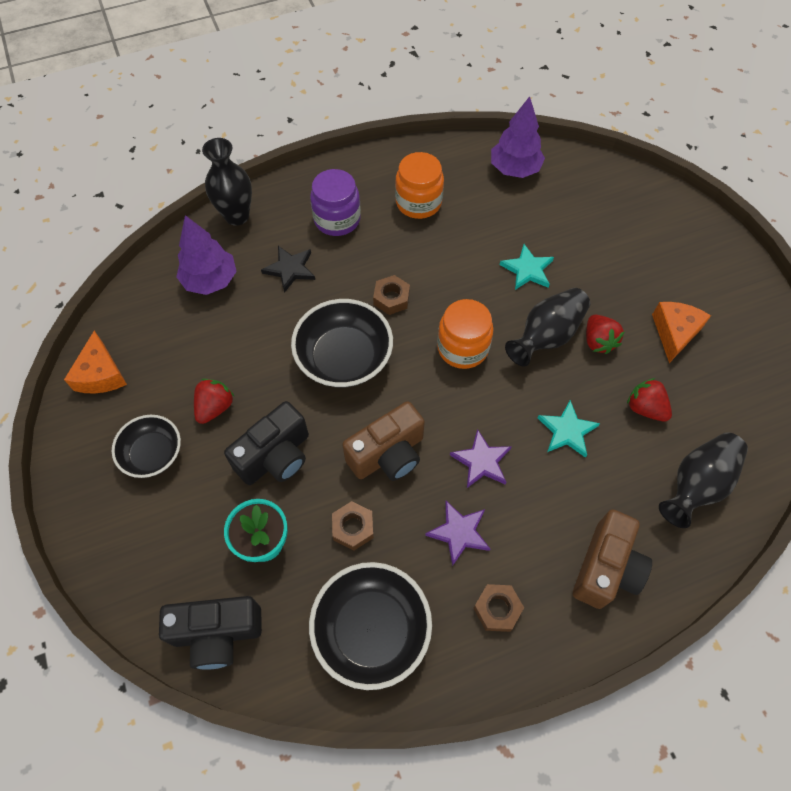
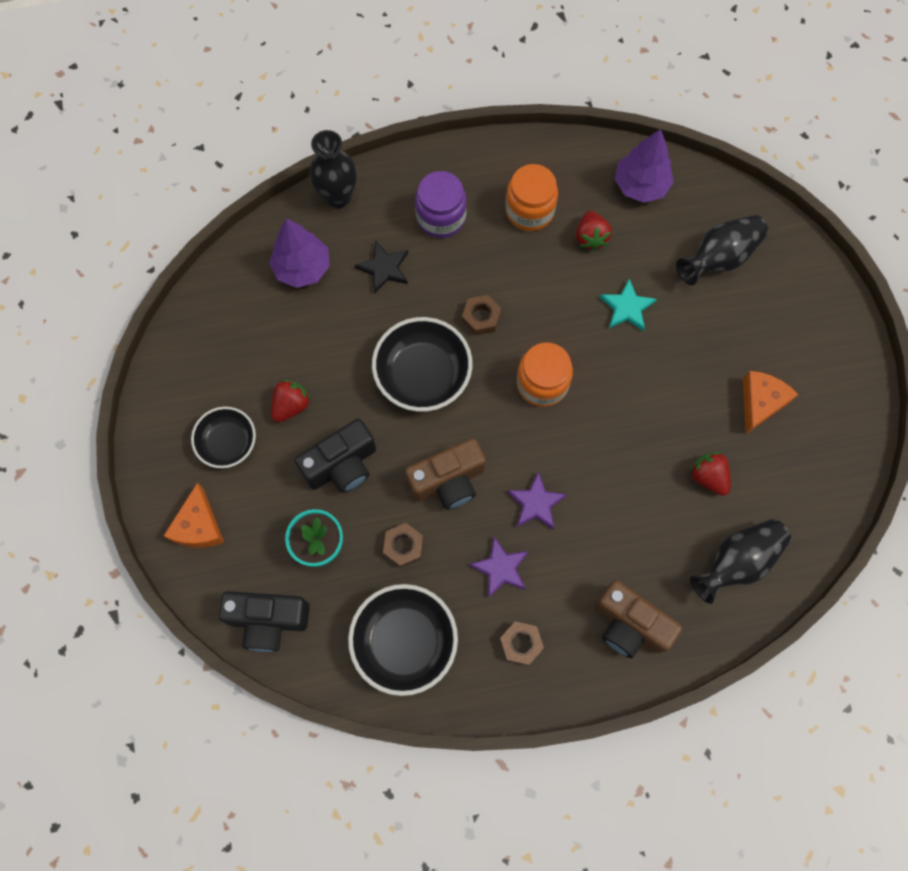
camera: 10 degrees right, 10 degrees up
orange cheese [64,331,127,394] -> orange cheese moved to [164,483,224,548]
black vase [505,288,590,367] -> black vase moved to [676,215,769,285]
turquoise star [538,400,600,458] -> none
brown camera [573,509,652,609] -> brown camera turned 90 degrees clockwise [594,580,682,658]
red strawberry [586,315,625,354] -> red strawberry moved to [576,211,612,251]

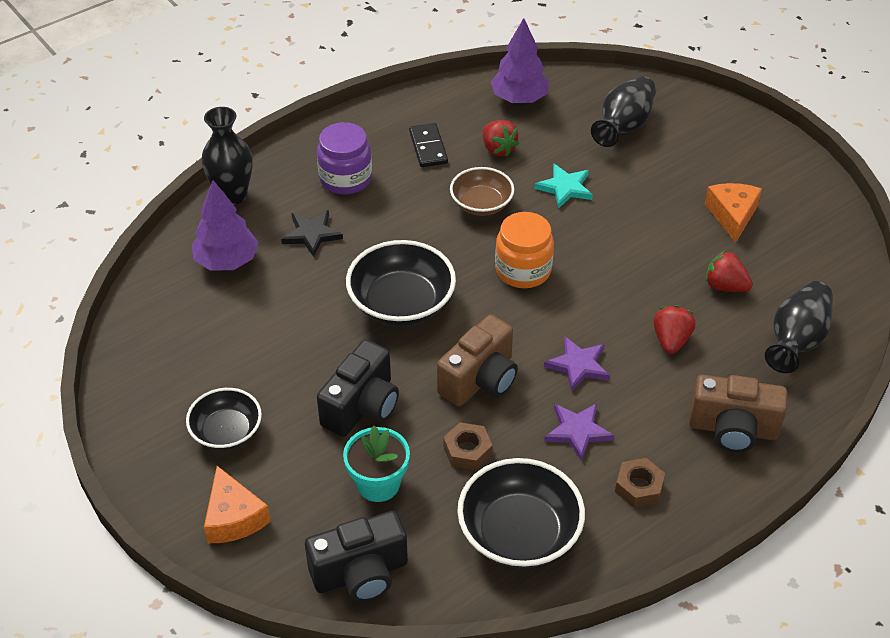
camera: 25 degrees left, 25 degrees down
red strawberry [271,380,311,422] -> red strawberry moved to [653,305,696,354]
brown nut [462,295,502,336] -> none
orange jar [505,164,558,231] -> black domino [409,123,448,167]
none -> brown bowl [450,167,514,216]

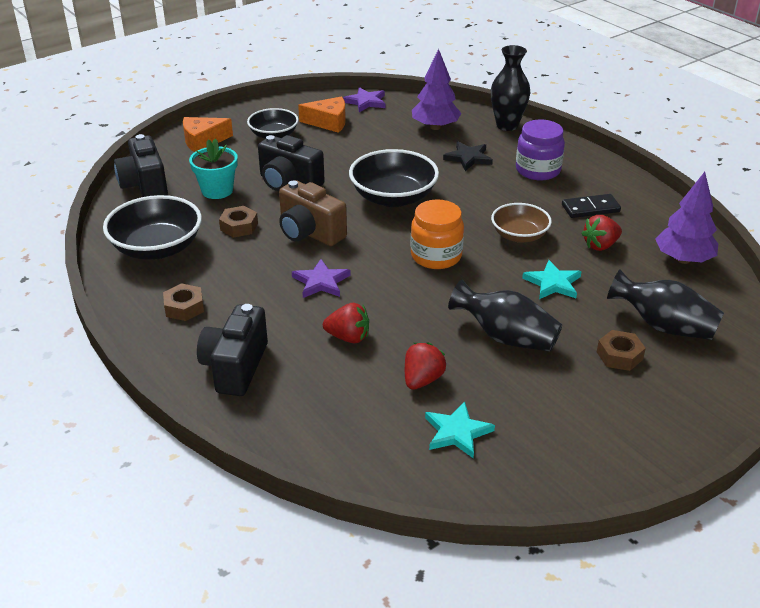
camera: 90 degrees right, 10 degrees down
purple star [544,403,614,461] -> purple star moved to [343,87,385,112]
brown camera [689,375,787,452] -> black camera [197,304,268,396]
orange cheese [705,183,762,243] -> orange cheese moved to [298,96,346,133]
black vase [765,281,833,373] -> black vase moved to [448,280,562,352]
none -> turquoise star [425,402,495,458]
none -> brown nut [597,330,646,371]

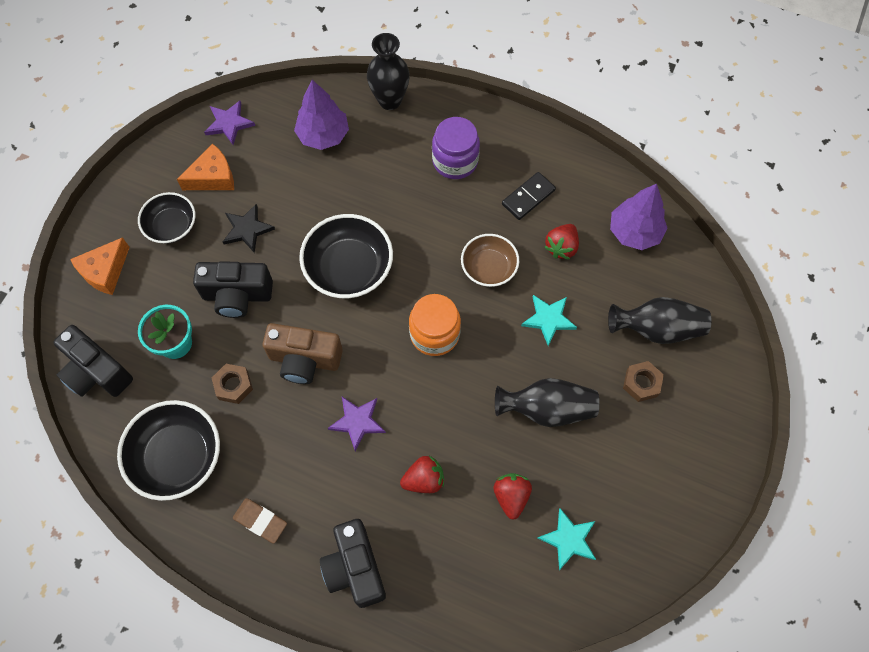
camera: 30 degrees left, 30 degrees up
brown nut [163,283,204,321] -> brown eraser [233,498,287,544]
black star [443,142,493,171] -> black star moved to [223,204,275,253]

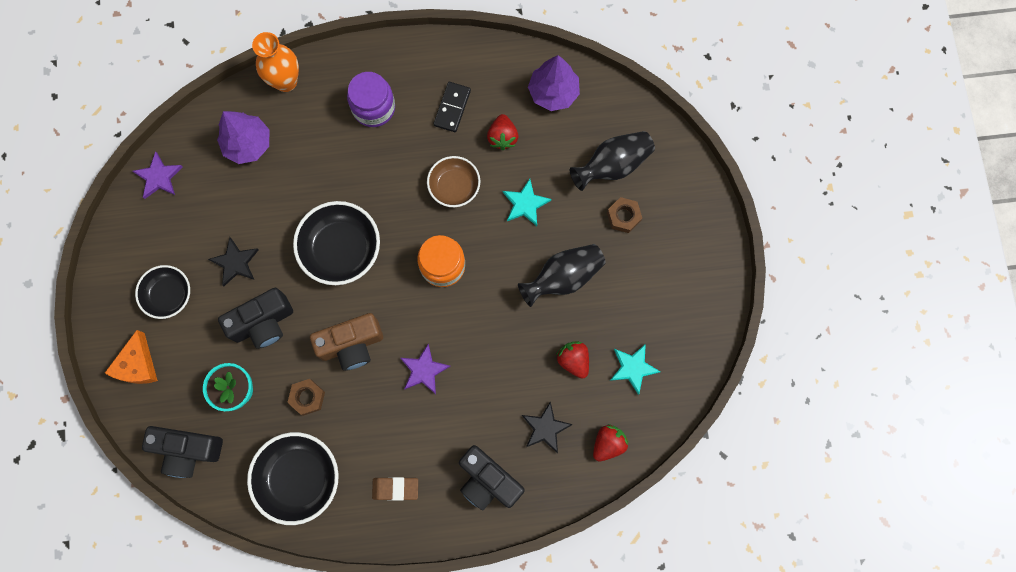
camera: 30 degrees left, 10 degrees up
orange cheese [177,144,234,190] -> none
black vase [367,33,410,110] -> orange vase [252,32,299,92]
red strawberry [400,456,444,493] -> red strawberry moved to [593,424,629,462]
none -> black star [522,401,573,453]

